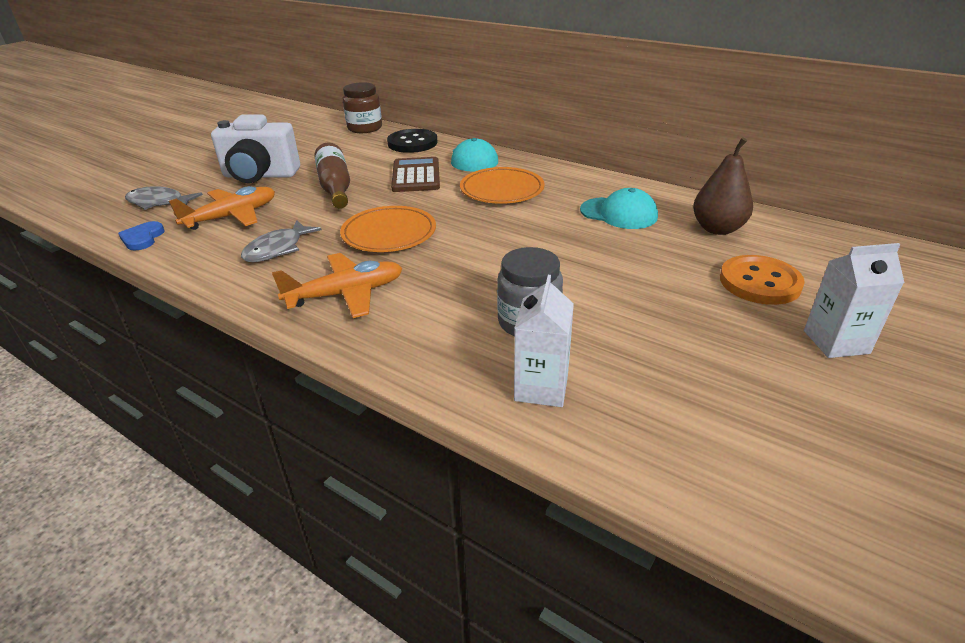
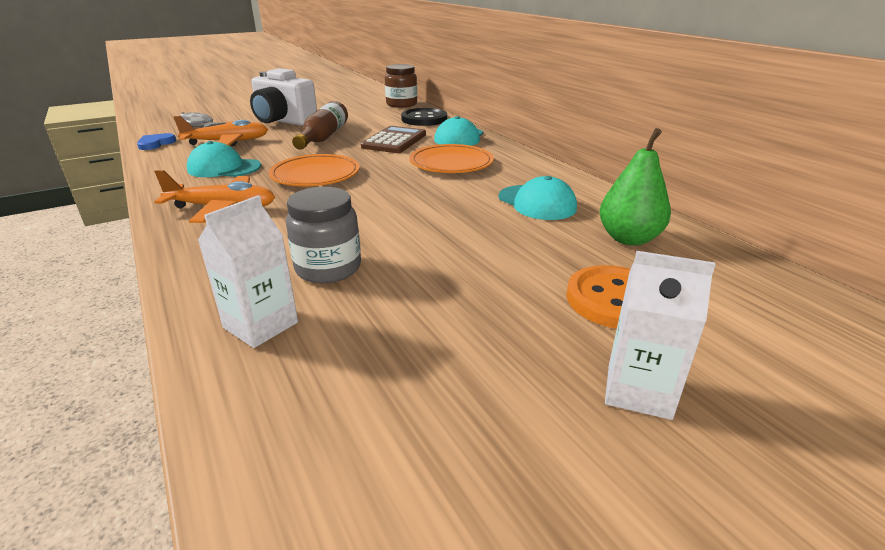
camera: 25 degrees right, 5 degrees down
grey fish [241,220,322,262] -> turquoise cap [187,141,261,177]
brown pear [693,137,753,235] -> green pear [600,128,671,246]

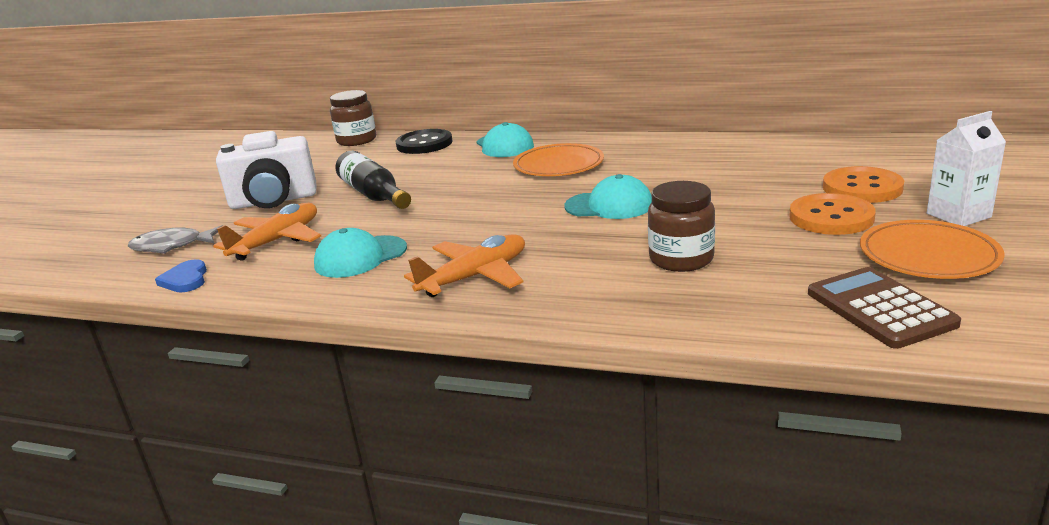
camera: 40 degrees left, 5 degrees down
white carton [198,195,298,348] -> none
orange plate [269,154,360,186] -> orange plate moved to [860,220,1004,279]
grey jar [286,187,361,283] -> brown jar [648,181,715,272]
brown bottle [292,101,348,150] -> black bottle [336,151,411,209]
brown calculator [361,126,426,153] -> brown calculator moved to [808,267,961,349]
turquoise cap [498,176,577,220] -> turquoise cap moved to [564,174,652,219]
green pear [600,128,671,246] -> none
none -> orange button [789,193,876,235]

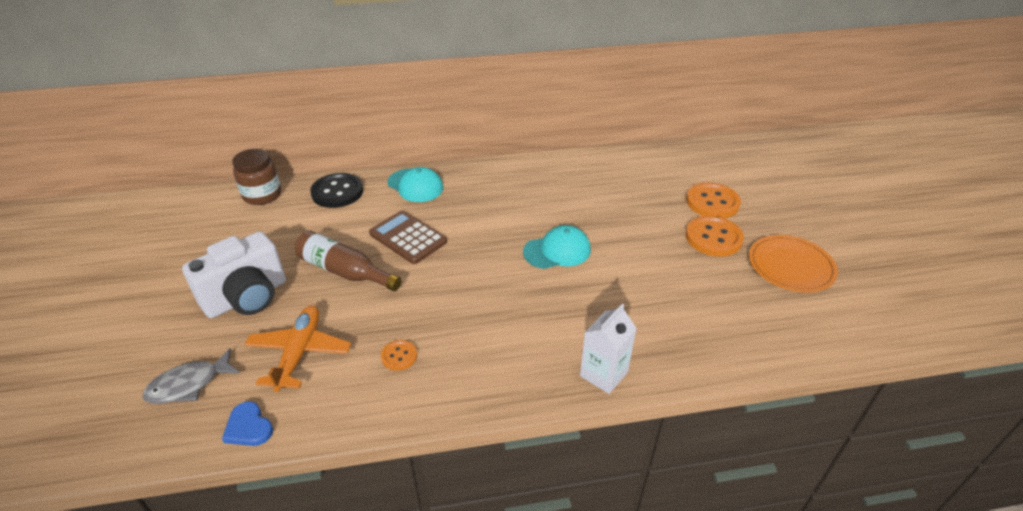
camera: 30 degrees left, 15 degrees up
turquoise cap [314,228,407,278] -> orange button [381,340,417,371]
black bottle [336,151,411,209] -> brown bottle [295,231,402,291]
orange plane [404,234,525,297] -> none
orange plate [513,143,604,176] -> none
brown jar [648,181,715,272] -> none
brown calculator [808,267,961,349] -> brown calculator moved to [369,211,447,264]
white carton [927,111,1006,226] -> white carton moved to [580,303,637,394]

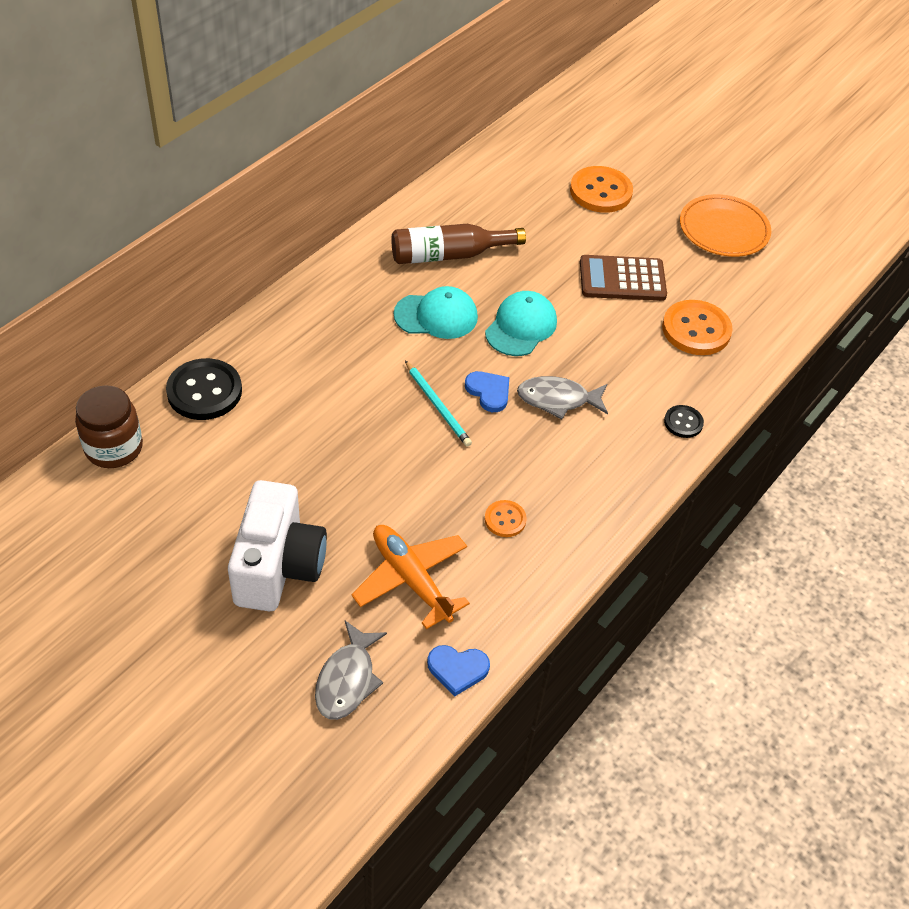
camera: 45 degrees left, 10 degrees up
brown bottle [295,231,402,291] -> brown bottle moved to [391,224,526,264]
brown calculator [369,211,447,264] -> brown calculator moved to [580,255,667,301]
turquoise cap [387,167,444,202] -> turquoise cap moved to [394,286,478,339]
white carton [580,303,637,394] -> black button [664,405,704,438]
orange button [685,216,744,257] -> orange button moved to [662,300,733,355]
none -> turquoise pencil [405,361,472,447]
none -> blue heart [465,371,509,412]
none -> grey fish [517,376,608,419]

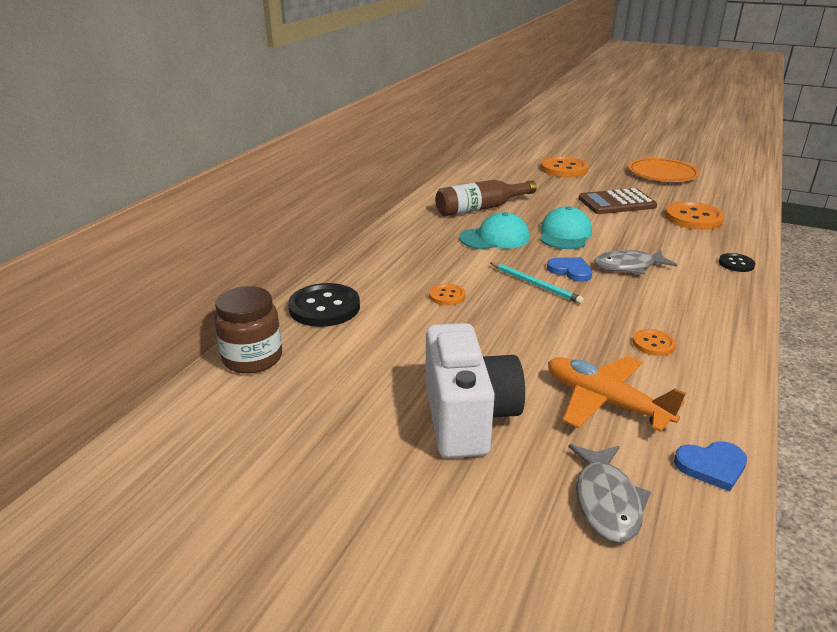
camera: 10 degrees left, 20 degrees down
none -> orange button [429,284,466,306]

